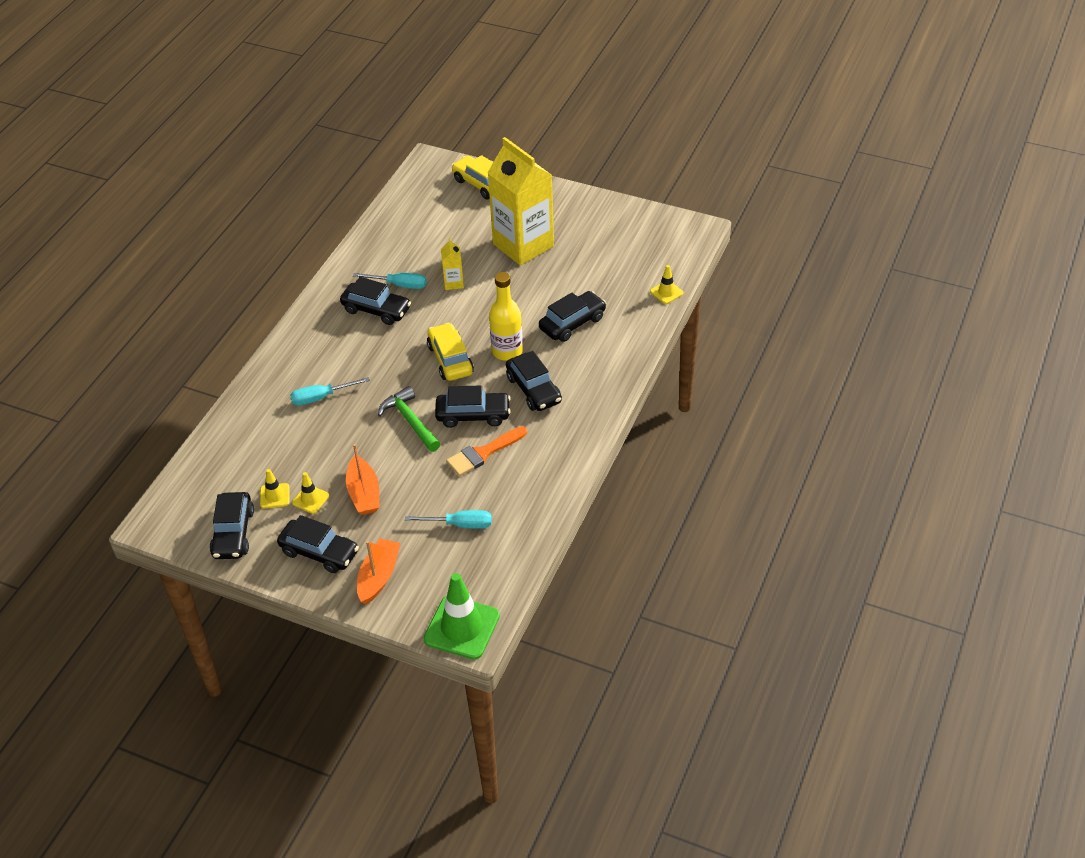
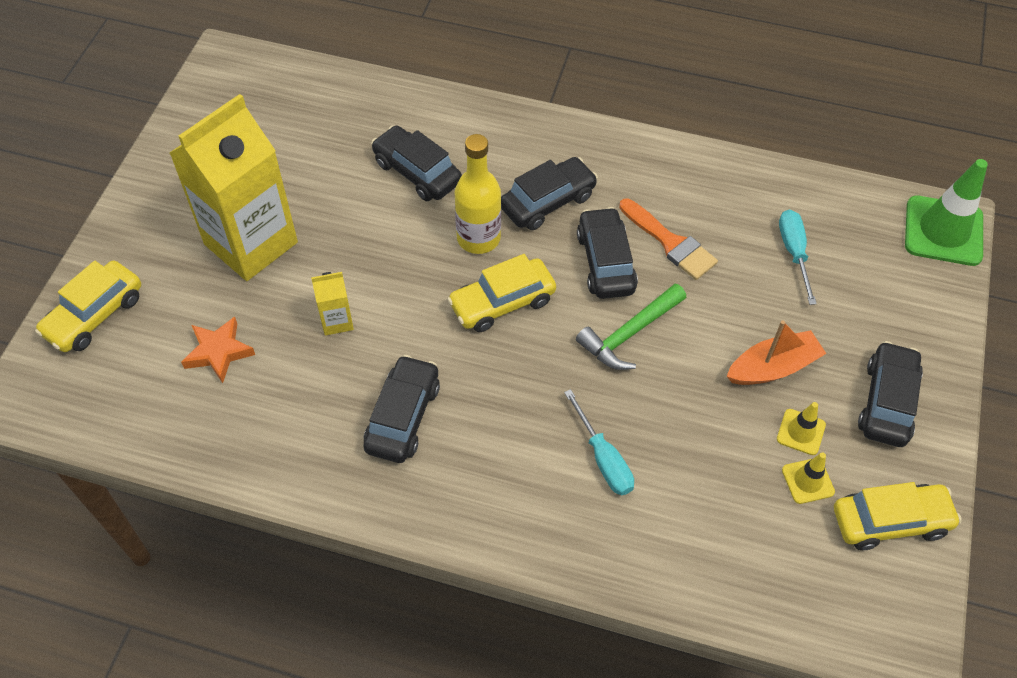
camera: 100 degrees left, 10 degrees up
black car [209,492,254,559] -> yellow car [834,482,962,550]
turquoise screwdriver [353,273,427,289] -> none
orange boat [357,538,400,604] -> none
yellow traffic cone [650,265,684,304] -> none
none -> orange star [181,317,255,383]

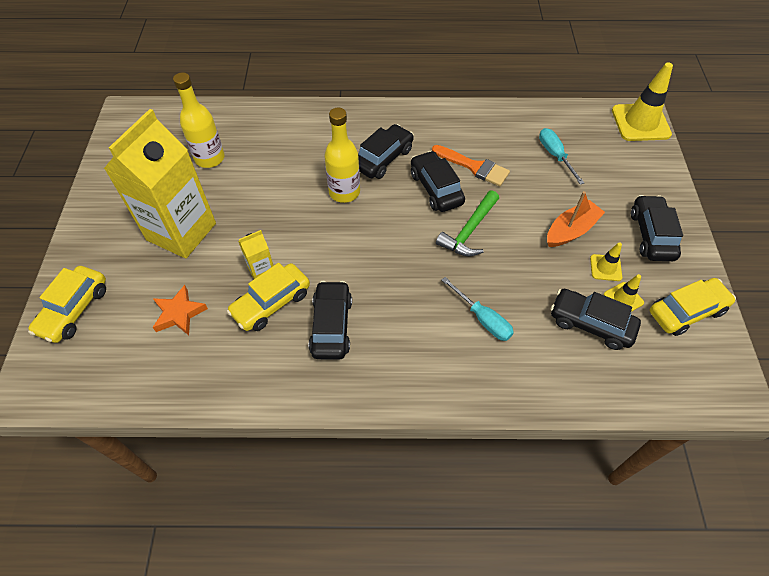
camera: 15 degrees left, 0 degrees up
black car [371,125,462,201] -> black car moved to [551,289,641,350]
yellow car [447,254,556,332] -> yellow car moved to [227,263,310,331]
green traffic cone [905,159,988,266] -> yellow traffic cone [612,62,673,141]
none -> yellow bottle [173,72,225,168]

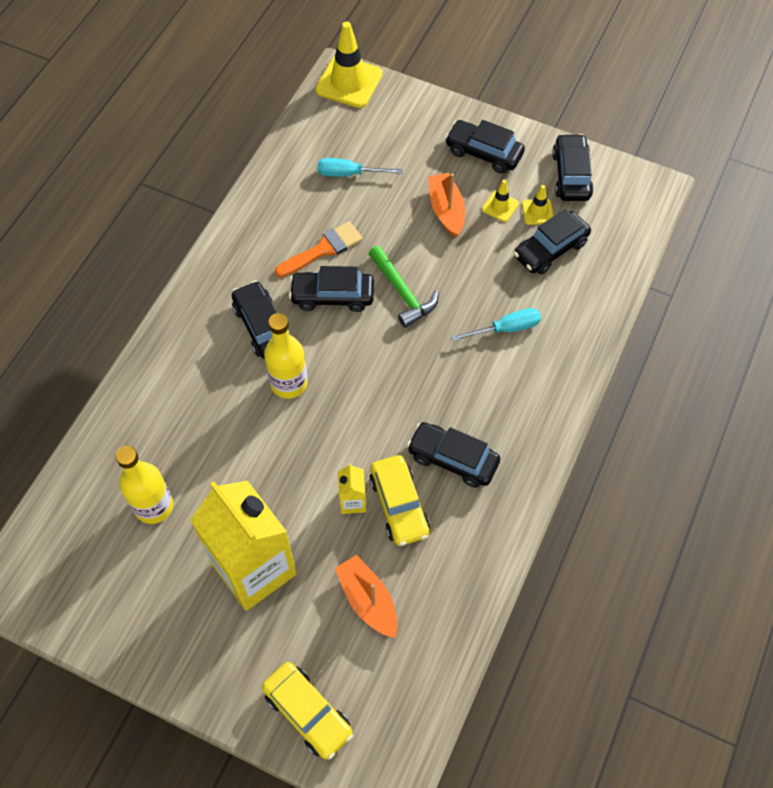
camera: 65 degrees left, 5 degrees up
orange star [153,285,208,335] -> orange boat [335,555,398,638]
yellow car [650,278,736,336] -> black car [552,133,594,201]

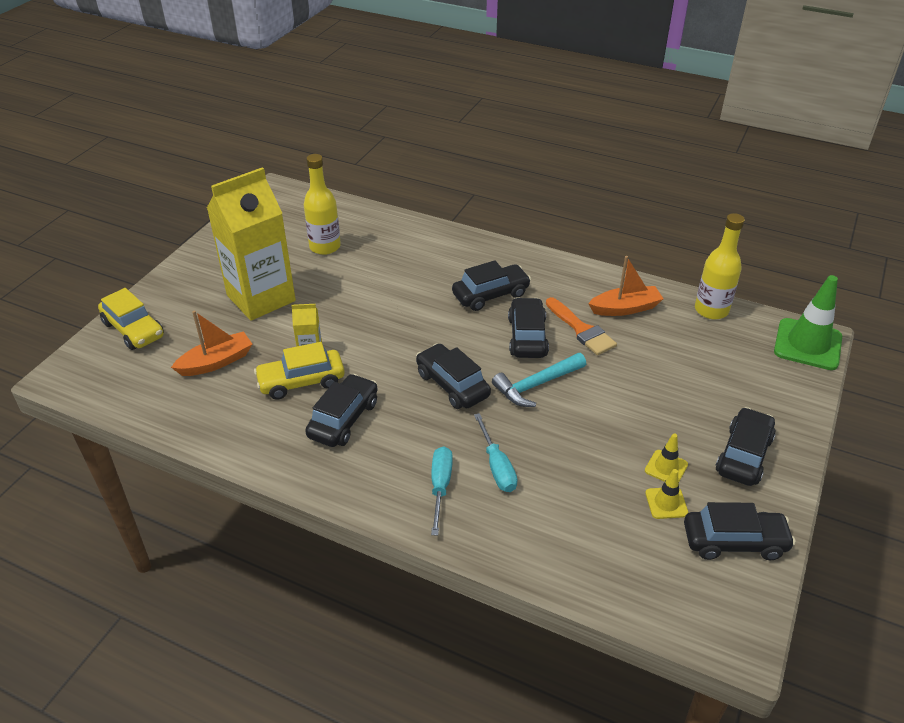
camera: 90 degrees right, 20 degrees down
yellow car [262,662,353,759] -> yellow car turned 90 degrees counterclockwise [98,288,164,350]
yellow bottle [264,313,308,399] -> yellow bottle moved to [695,213,745,319]
yellow traffic cone [315,21,383,108] -> green traffic cone [774,275,842,370]
turquoise screwdriver [317,158,403,177] -> turquoise screwdriver moved to [431,446,453,536]
green hammer [369,246,439,328] -> turquoise hammer [492,353,586,407]
orange boat [428,173,465,238] -> orange boat moved to [588,256,663,316]
black car [514,209,591,275] -> black car moved to [416,343,491,409]

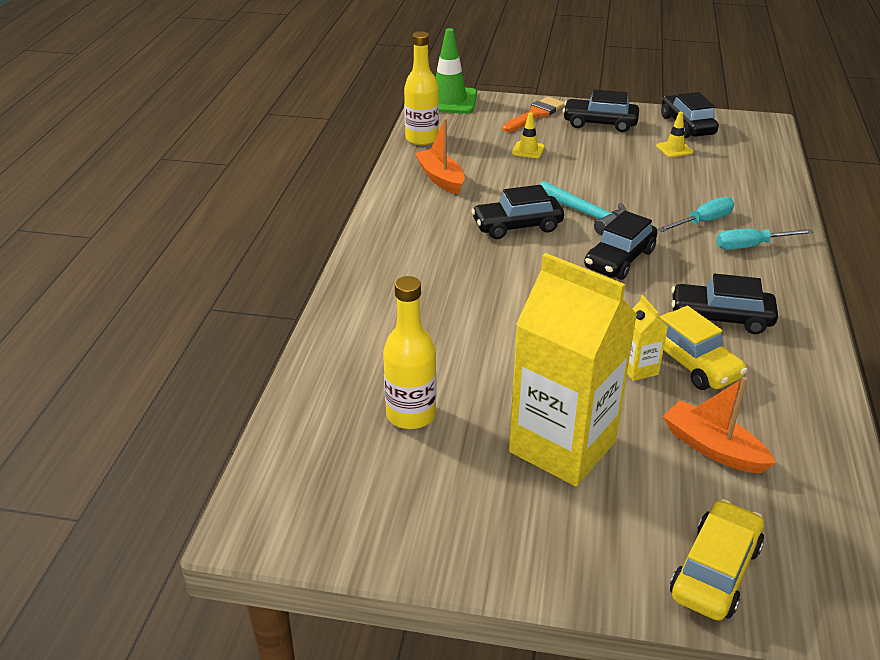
camera: 105 degrees left, 5 degrees down
black car [452,260,531,311] -> none
orange brush [546,297,617,355] -> orange brush moved to [503,97,565,132]
yellow traffic cone [645,433,688,482] -> yellow traffic cone moved to [512,112,545,158]

